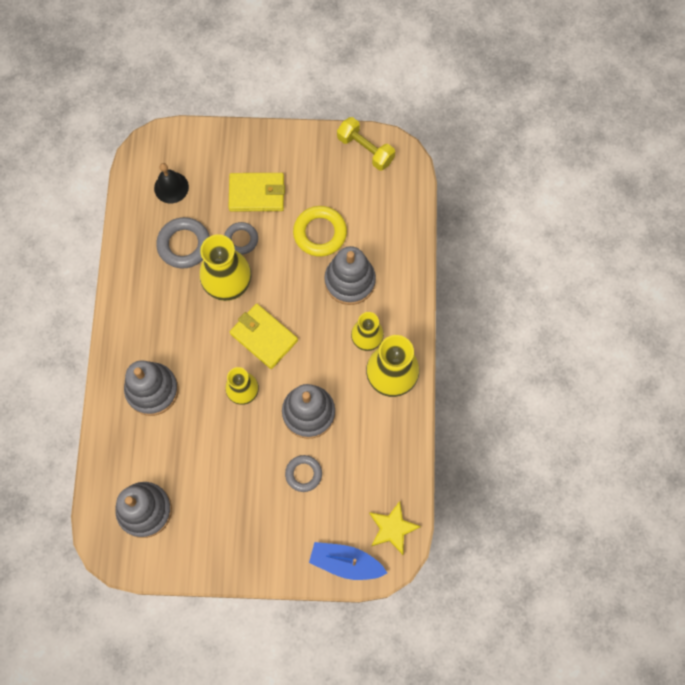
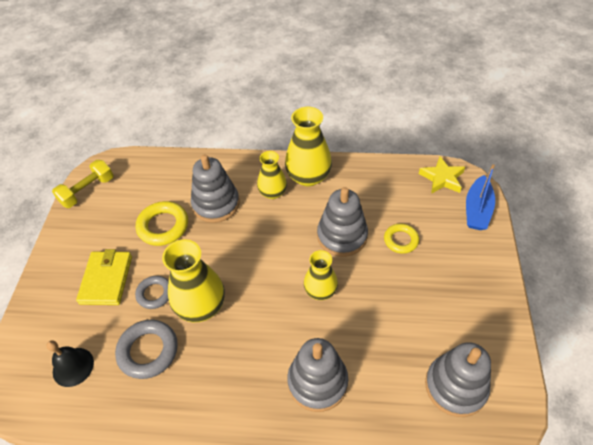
camera: 85 degrees left, 20 degrees down
yellow wallet [230,304,298,369] -> none
grey ring [285,455,322,492] -> yellow ring [384,224,419,254]

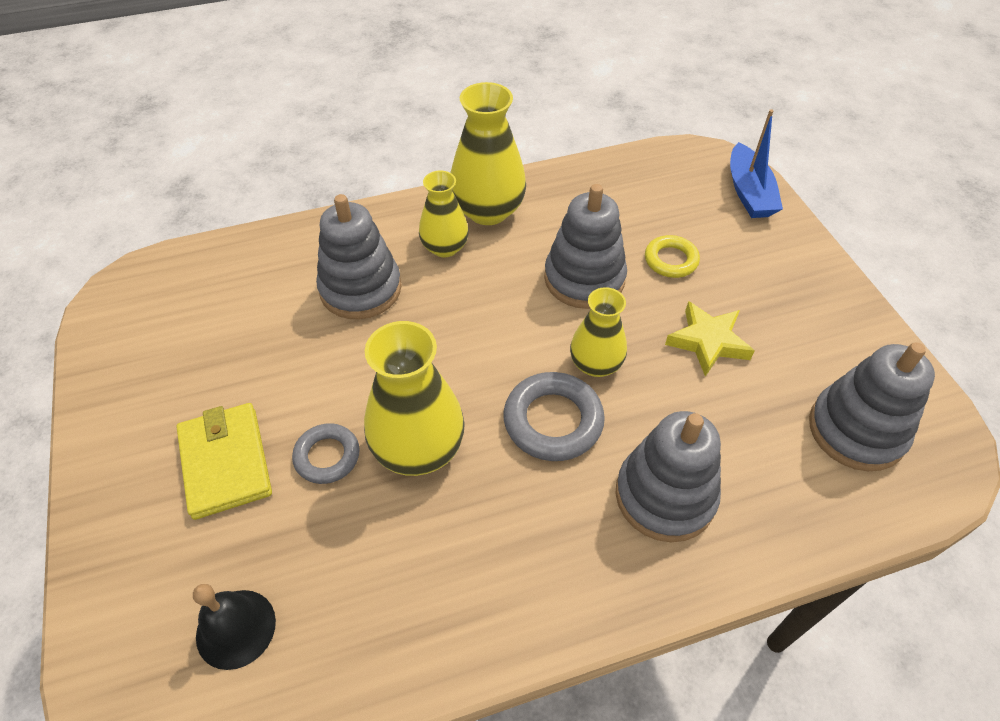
camera: 25 degrees left, 0 degrees up
yellow dumbbell [52,160,114,208] -> none
grey ring [115,320,178,379] -> grey ring moved to [503,372,605,461]
yellow ring [136,201,188,246] -> none
yellow star [419,156,465,194] -> yellow star moved to [665,301,755,376]

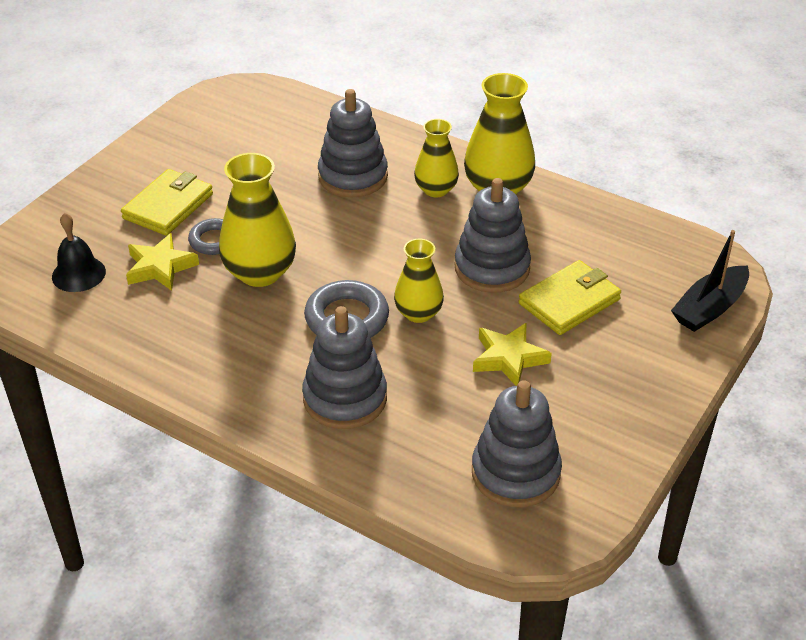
camera: 50 degrees right, 10 degrees down
yellow ring [645,235,700,278] -> yellow wallet [518,260,621,335]
blue boat [730,109,783,218] -> black boat [671,230,749,332]
none -> yellow star [126,233,199,291]

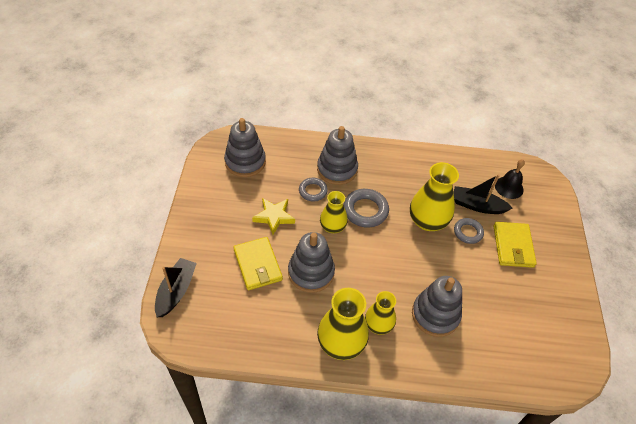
camera: 150 degrees right, 10 degrees up
yellow star [126,233,199,291] -> black boat [453,175,512,214]
yellow wallet [518,260,621,335] -> yellow wallet turned 45 degrees counterclockwise [233,237,283,290]
none -> grey ring [299,178,328,202]

